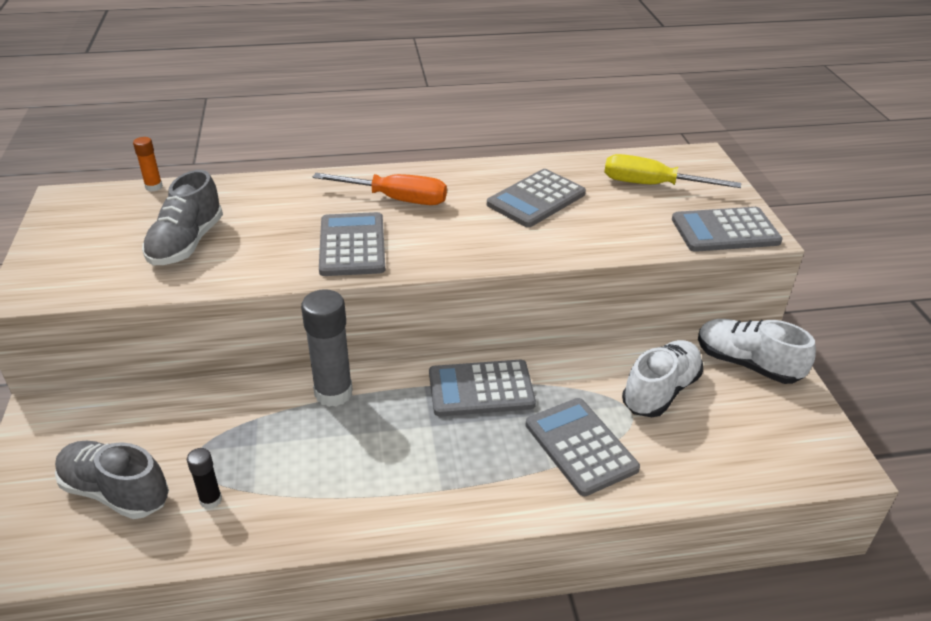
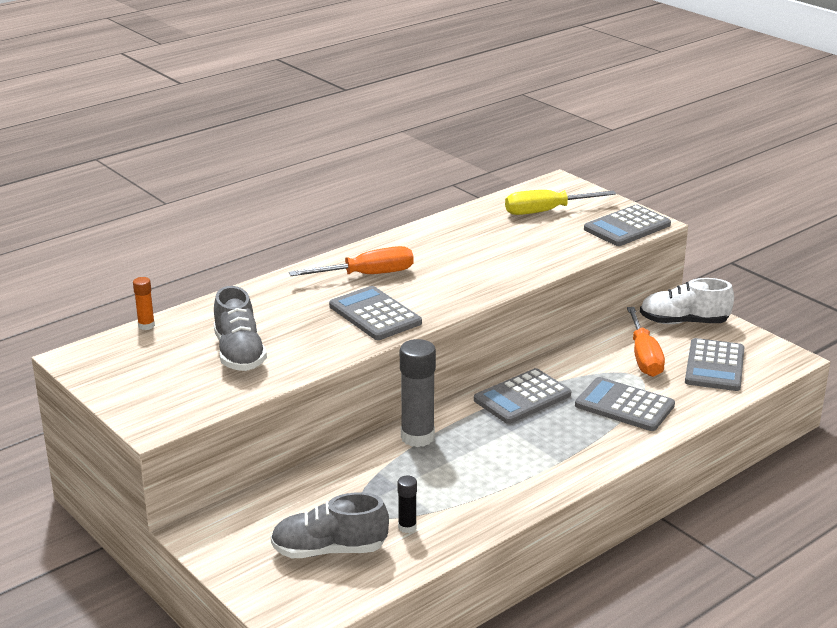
camera: 30 degrees left, 10 degrees down
grey calculator [487,169,586,227] -> grey calculator moved to [685,338,745,391]
white shoe [622,340,703,417] -> orange screwdriver [627,307,665,377]

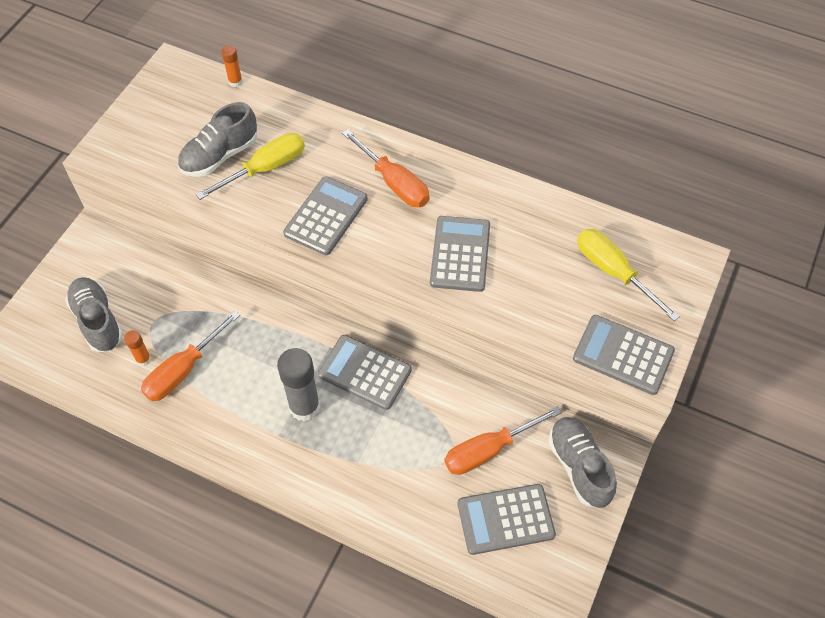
camera: 65 degrees right, 30 degrees up
black glue stick [397,476,417,533] -> orange glue stick [124,330,151,366]
grey glue stick [400,339,436,447] -> grey glue stick moved to [277,348,320,422]
grey calculator [575,377,675,431] -> grey calculator moved to [430,216,490,292]
white shoe [640,278,734,324] -> grey shoe [548,417,617,508]
none -> orange screwdriver [141,311,240,401]
none -> yellow screwdriver [196,133,305,200]

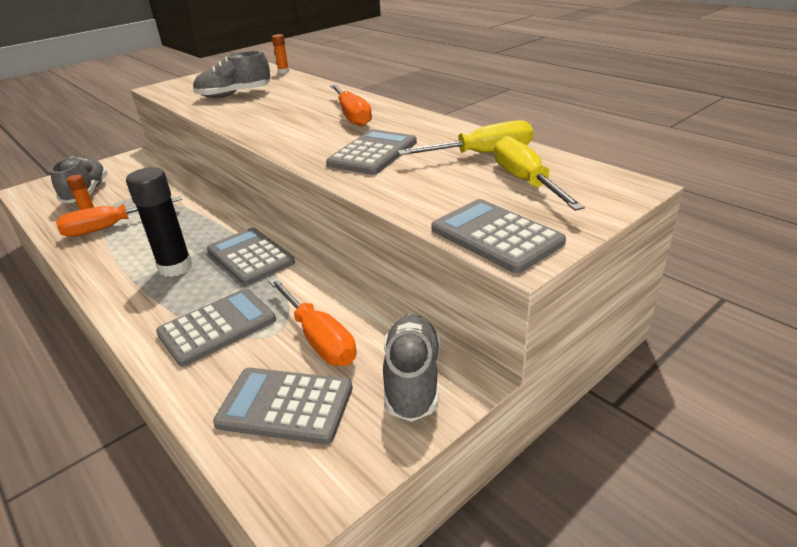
camera: 25 degrees right, 25 degrees down
yellow screwdriver [196,133,305,200] -> yellow screwdriver moved to [397,120,533,155]
grey glue stick [277,348,320,422] -> black glue stick [126,167,192,277]
grey calculator [283,176,368,255] -> grey calculator moved to [156,288,276,367]
orange screwdriver [444,406,562,475] -> orange screwdriver turned 120 degrees counterclockwise [269,278,356,366]

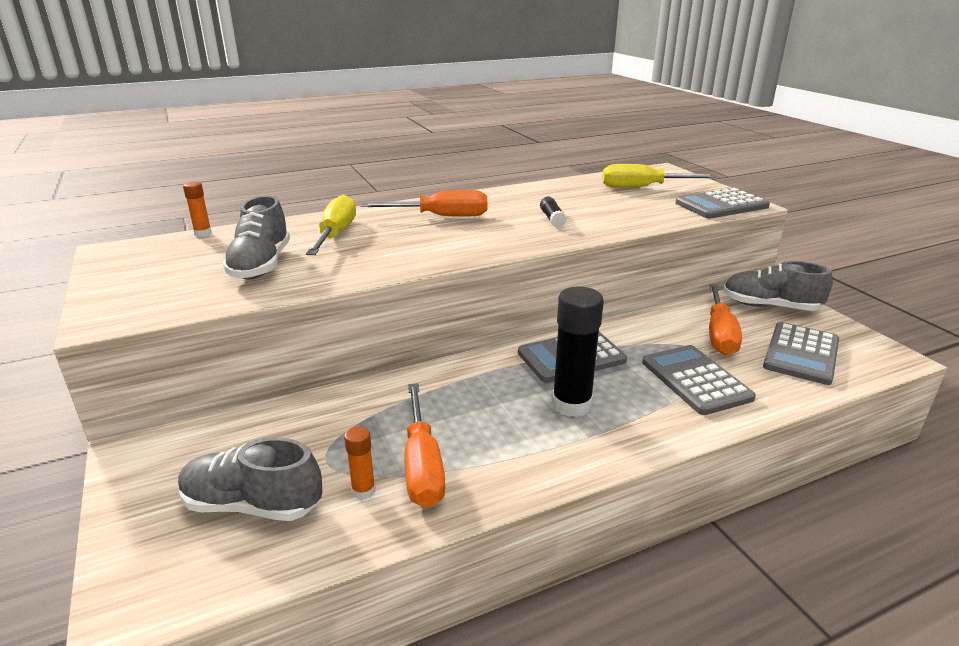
camera: 75 degrees left, 5 degrees down
orange screwdriver [269,278,356,366] -> orange screwdriver turned 120 degrees clockwise [709,284,742,355]
grey calculator [326,129,417,175] -> black glue stick [540,197,567,228]
yellow screwdriver [397,120,533,155] -> yellow screwdriver moved to [306,195,356,255]

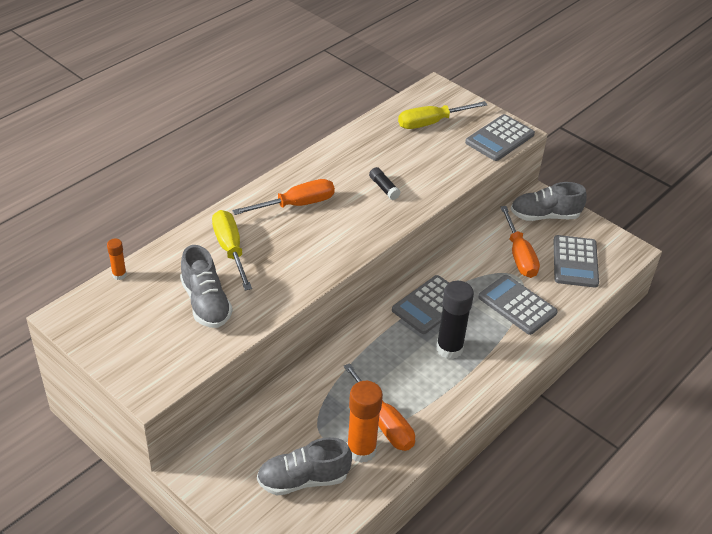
camera: 25 degrees left, 15 degrees up
orange glue stick [344,426,376,500] -> orange glue stick [347,381,383,463], size x2.00

